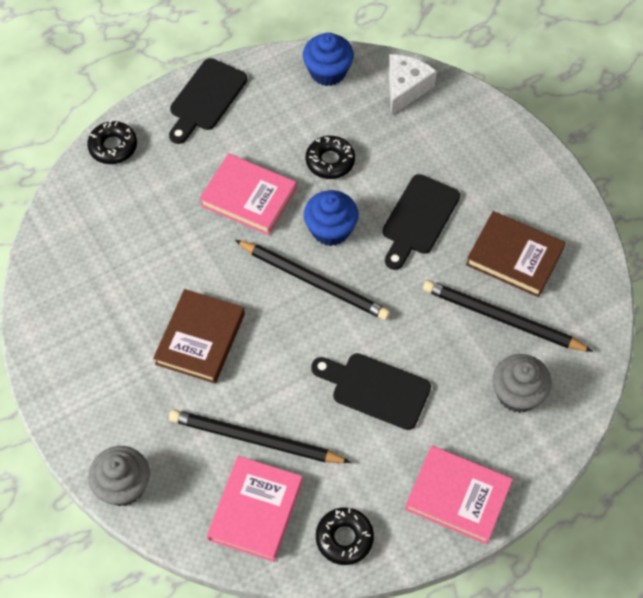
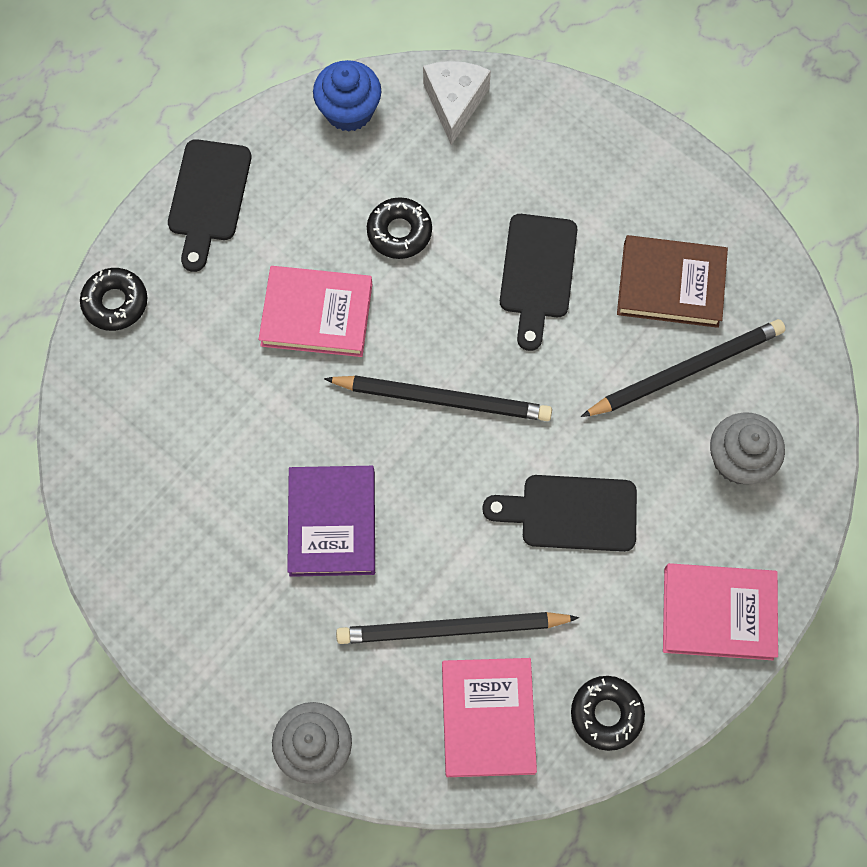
camera: 20 degrees left, 10 degrees up
brown book [153,289,245,383] -> purple book [287,466,375,577]
blue cupcake [304,190,359,246] -> none
black pencil [423,280,593,352] -> black pencil turned 150 degrees clockwise [581,319,785,417]

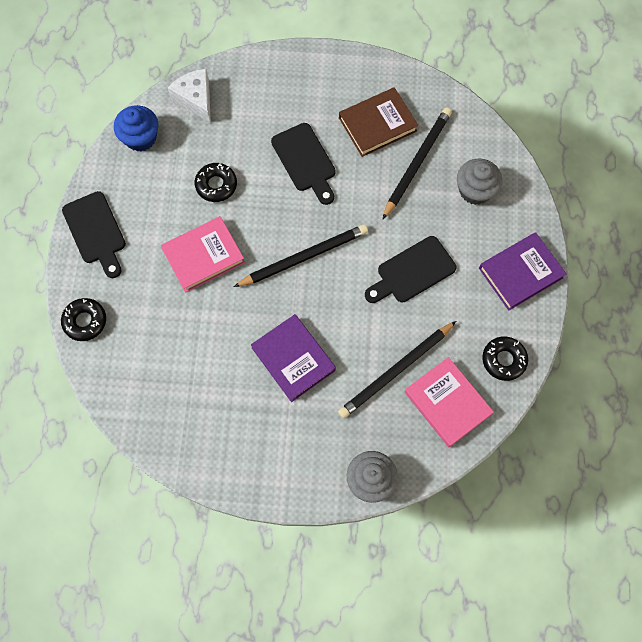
camera: 35 degrees left, 0 degrees up
pink book [663,563,778,660] -> purple book [479,232,567,311]

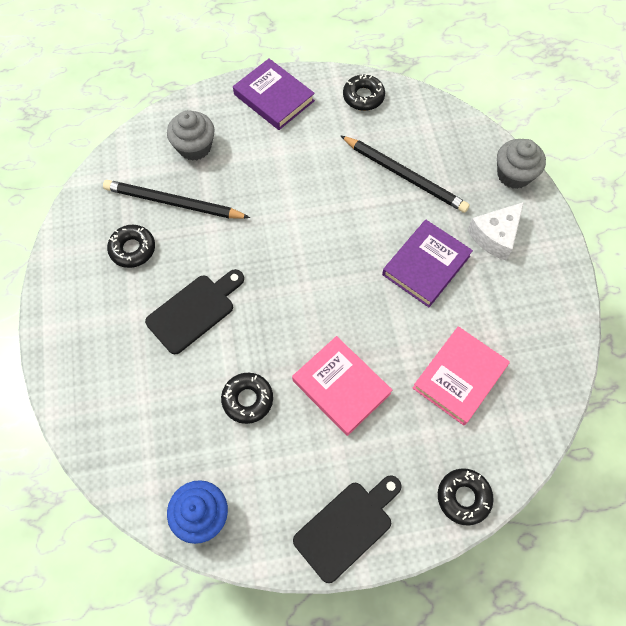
camera: 105 degrees left, 5 degrees down
white cheese [168,69,211,123] -> white cheese moved to [467,202,524,261]
black pencil [234,224,368,287] -> none
brown book [339,87,418,157] -> black donut [107,225,155,268]
black cutting board [365,236,456,303] -> none
pink book [405,357,494,447] -> pink book moved to [413,326,510,425]

